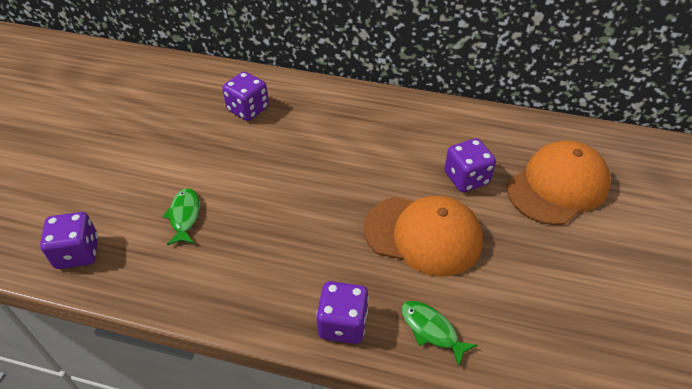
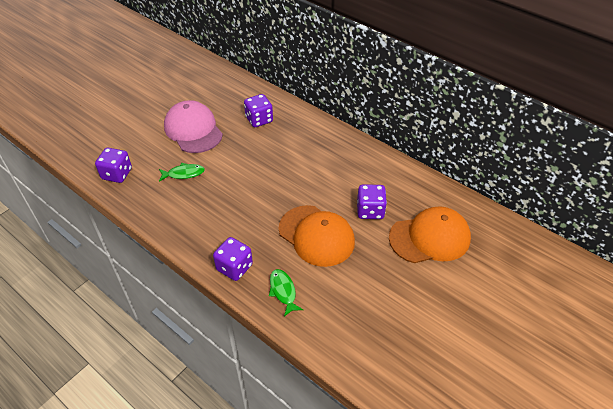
camera: 25 degrees right, 0 degrees up
green fish [162,188,200,245] -> green fish turned 60 degrees clockwise [159,163,205,182]
none -> pink cap [164,100,223,153]

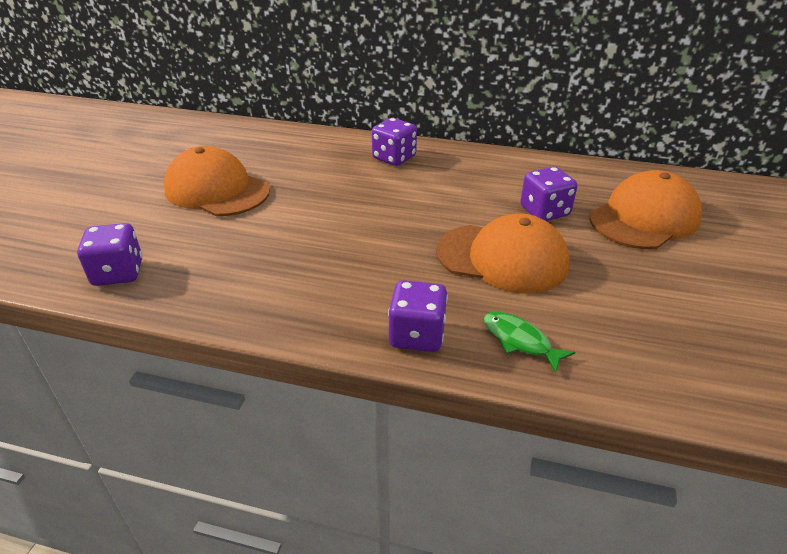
camera: 25 degrees left, 10 degrees down
green fish [159,163,205,182] -> none
pink cap [164,100,223,153] -> orange cap [164,146,270,216]
purple dice [244,94,273,127] -> purple dice moved to [372,118,417,166]

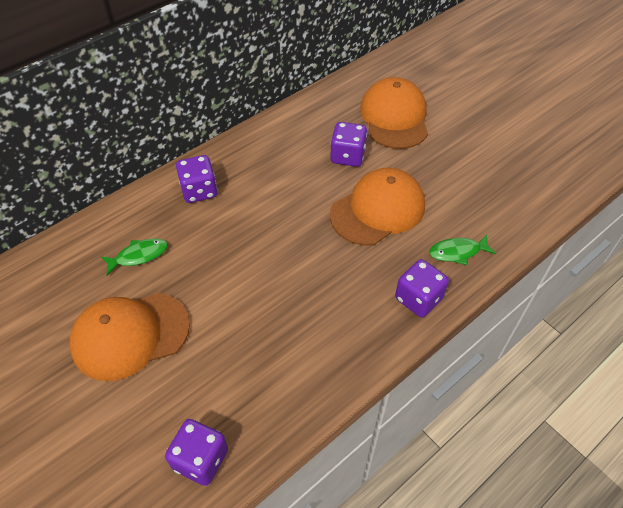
camera: 55 degrees left, 15 degrees up
none -> green fish [101,239,168,275]

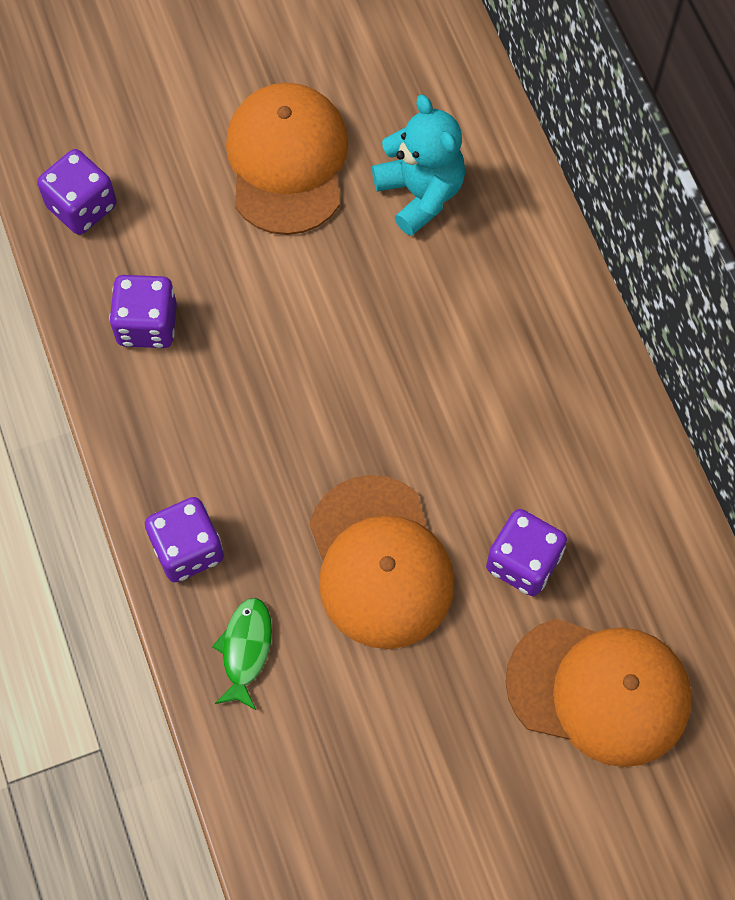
camera: 110 degrees right, 15 degrees up
green fish [101,239,168,275] -> turquoise teddy bear [372,94,465,236]
purple dice [176,155,217,203] -> purple dice moved to [109,275,177,348]

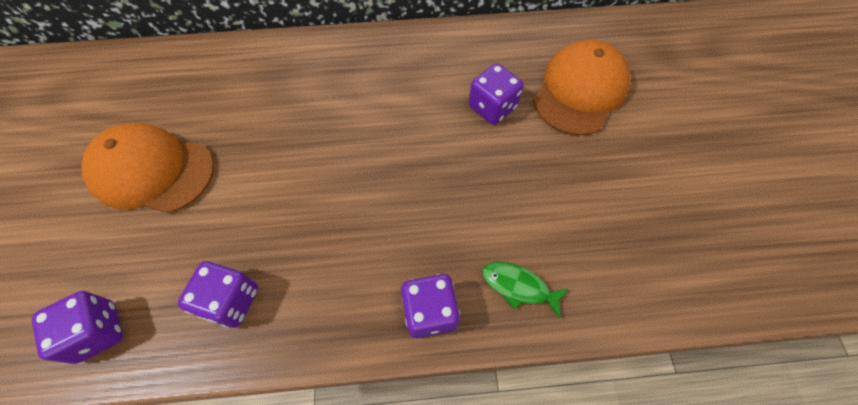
camera: 75 degrees left, 5 degrees down
orange cap [310,475,455,649] -> none
turquoise teddy bear [372,94,465,236] -> none

